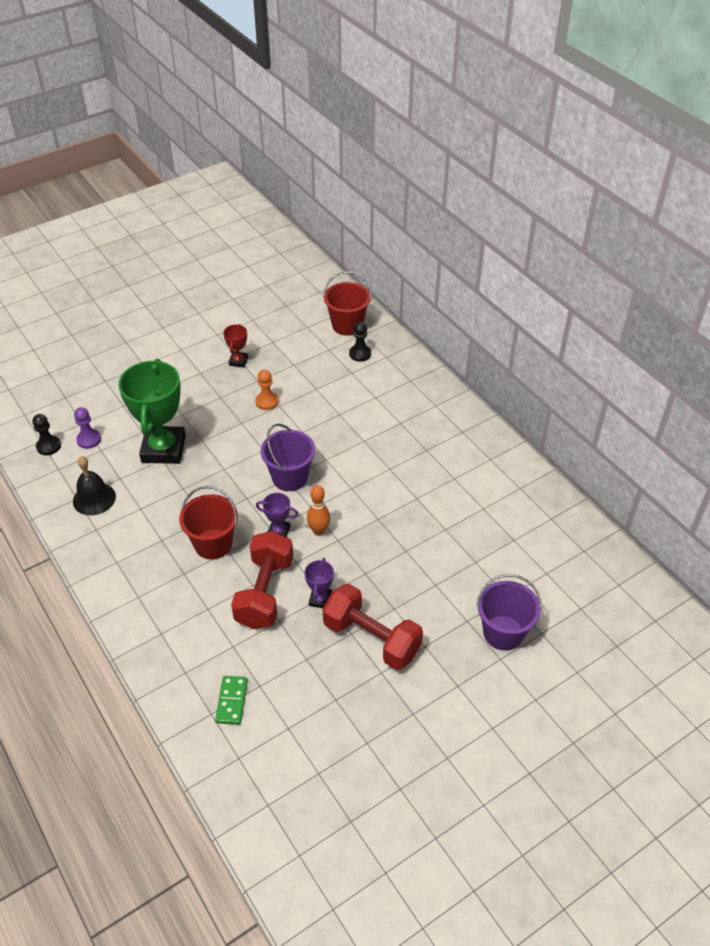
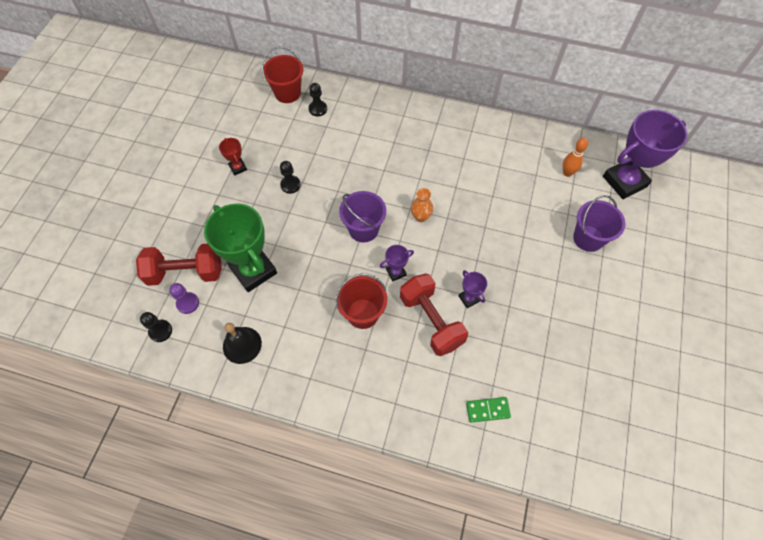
camera: 40 degrees left, 15 degrees up
green domino [215,676,248,725] -> green domino turned 60 degrees counterclockwise [466,397,511,423]
orange pawn [255,369,279,410] -> black pawn [280,161,301,194]
orange bowling pin [307,485,330,536] -> orange bowling pin moved to [563,137,588,177]
red dumbbell [323,584,423,670] -> red dumbbell moved to [136,244,222,286]
none -> orange vase [411,188,433,222]
none -> purple trophy [603,110,687,199]

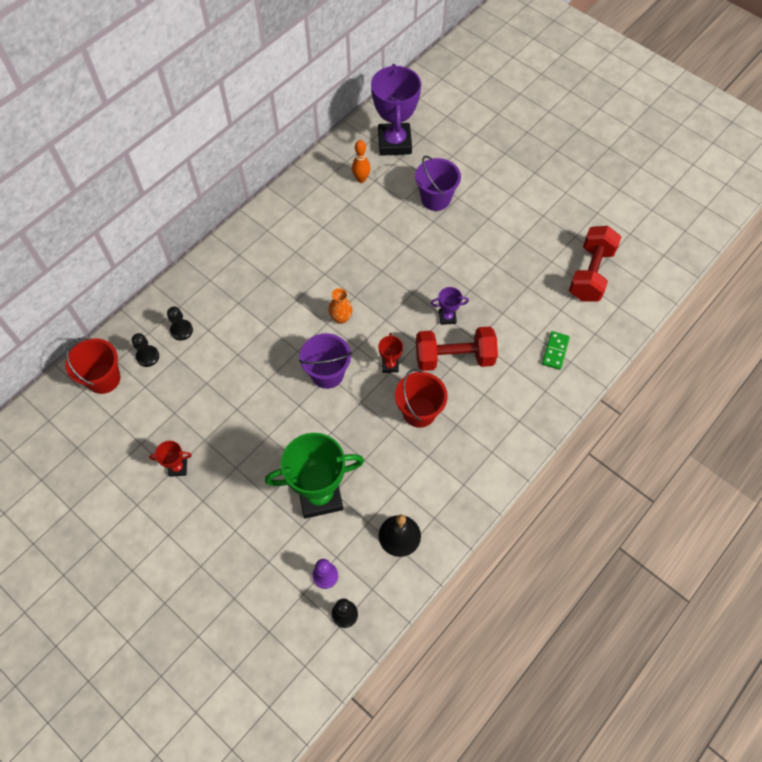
camera: 65 degrees left, 0 degrees up
red dumbbell [136,244,222,286] -> red dumbbell moved to [569,226,621,301]
black pawn [280,161,301,194] -> black pawn moved to [167,307,193,341]
purple trophy [380,245,414,281] -> red trophy [378,333,403,373]

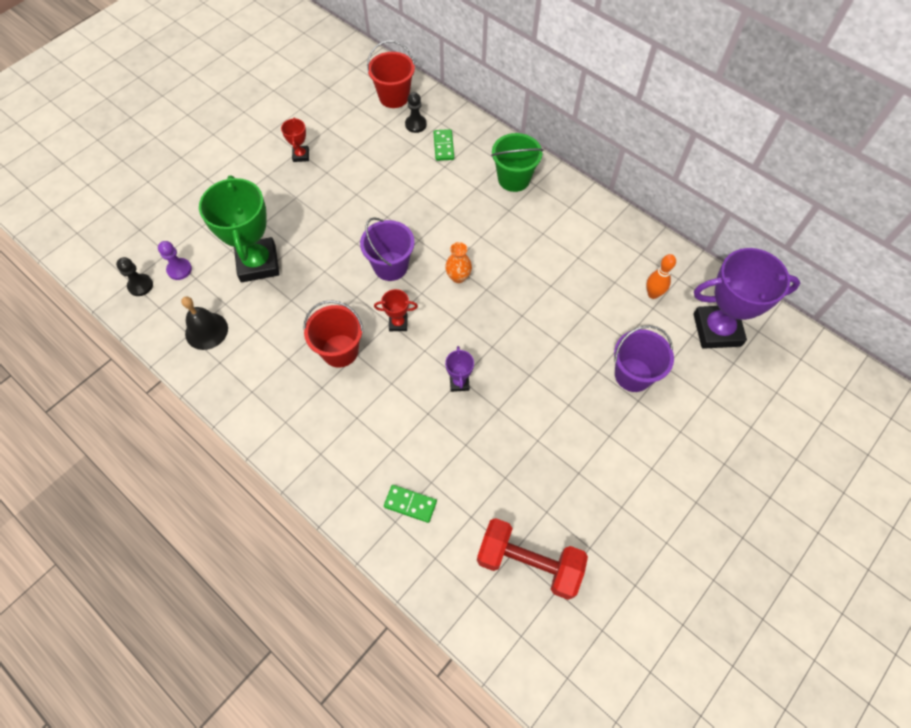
camera: 90 degrees right, 0 degrees up
black pawn [167,307,193,341] -> green domino [434,129,454,161]
red dumbbell [416,326,498,371] -> none
none -> green bucket [491,133,543,192]

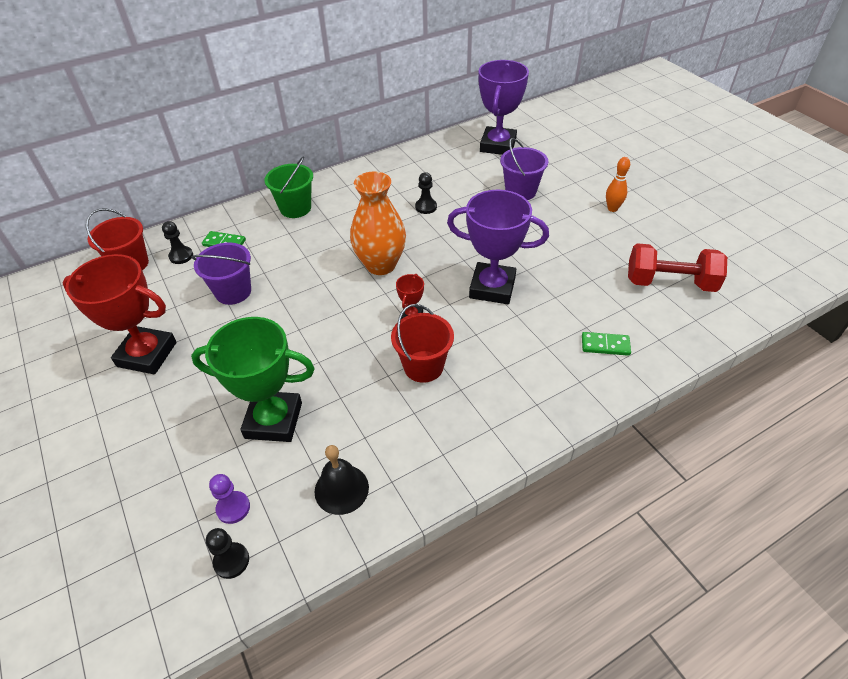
camera: 70 degrees left, 15 degrees down
red trophy [281,118,309,162] -> red trophy [63,254,177,374], size x2.25
purple bucket [360,217,415,281] -> purple bucket moved to [191,243,251,305]
green domino [384,485,437,523] -> green domino turned 60 degrees clockwise [582,332,631,356]
orange vase [445,242,472,283] -> orange vase [350,171,406,275], size x2.09
purple trophy [445,346,474,392] -> purple trophy [447,190,549,304], size x2.25
red dumbbell [477,518,588,600] -> red dumbbell turned 60 degrees clockwise [628,243,727,292]
orange bowling pin [646,254,676,299] -> orange bowling pin moved to [606,157,630,212]
none -> black pawn [415,172,437,214]

